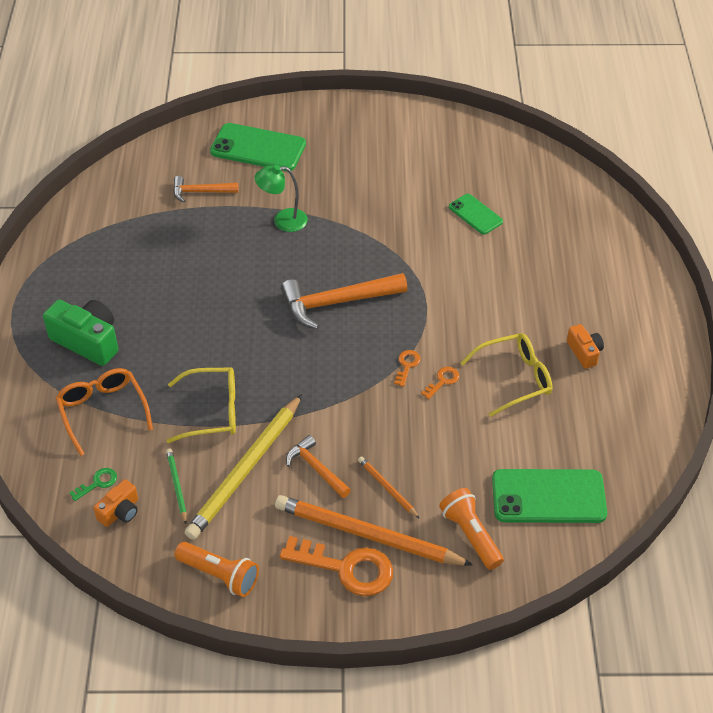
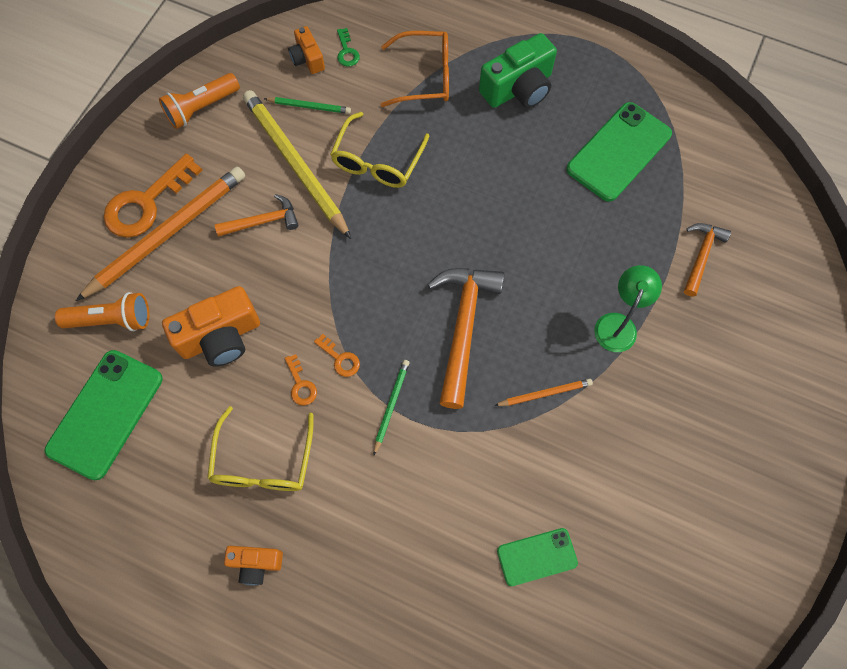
camera: 115 degrees right, 20 degrees up
green phone [210,123,306,171] -> green phone moved to [567,102,672,202]
orange pencil [358,457,420,519] -> orange pencil moved to [494,379,593,406]
none -> orange camera [162,286,260,367]
none -> green pencil [374,360,410,455]

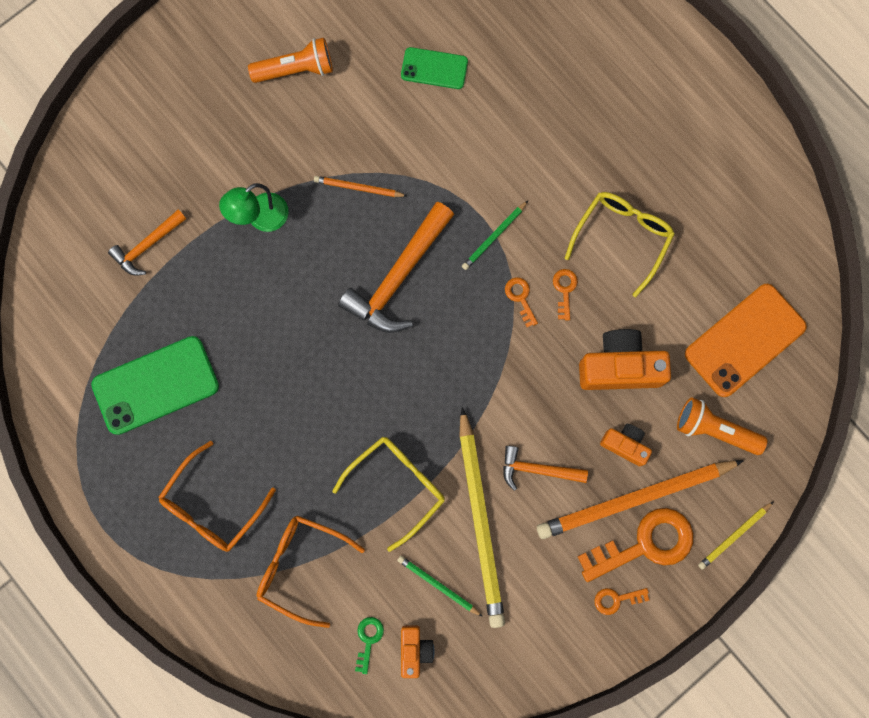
camera: 155 degrees left, 10 degrees up
green phone [45,350,163,480] -> orange phone [685,284,807,397]
orange flashlight [159,73,240,129] -> orange flashlight moved to [248,38,333,83]
orange camera [224,546,283,585] -> orange camera moved to [600,424,652,466]
green camera [479,33,557,108] -> orange glasses [158,441,276,552]
none -> orange key [594,588,649,615]
none -> yellow pencil [698,501,774,570]

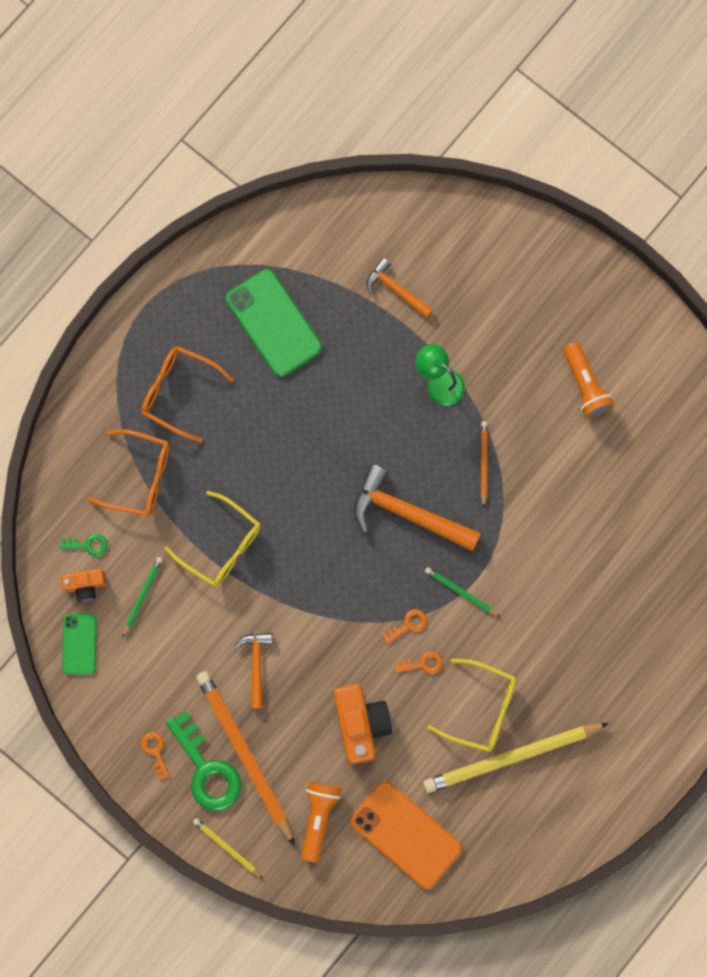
camera: 80 degrees right, 0 degrees up
orange glasses [257,516,365,628] -> orange glasses turned 90 degrees clockwise [87,429,170,516]
green phone [401,47,468,89] -> green phone moved to [62,614,96,675]
yellow pencil [459,407,505,628] -> yellow pencil moved to [423,723,609,793]
orange key [577,508,694,582] -> green key [166,711,242,811]
orange camera [600,424,652,466] -> none

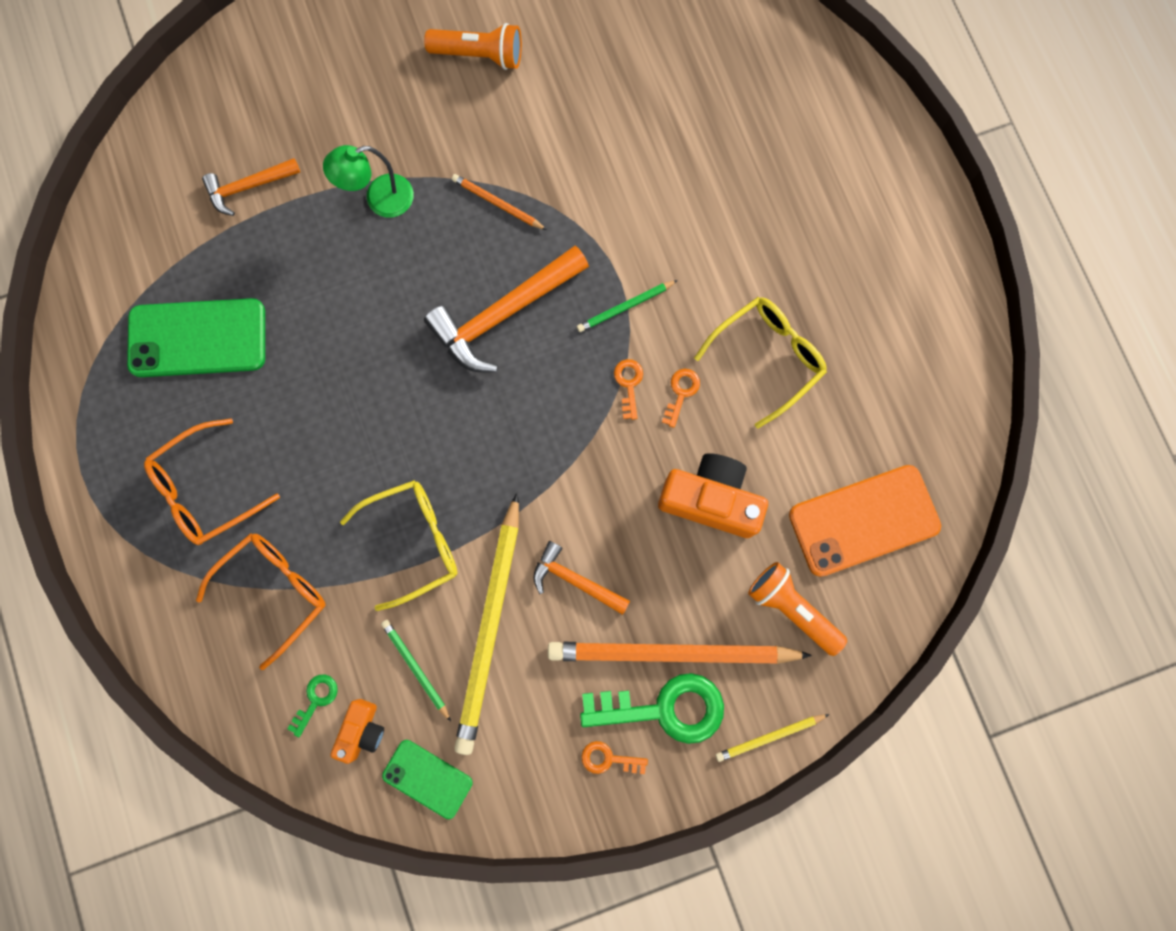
camera: 60 degrees left, 0 degrees up
yellow pencil [423,723,609,793] -> yellow pencil moved to [454,493,519,755]

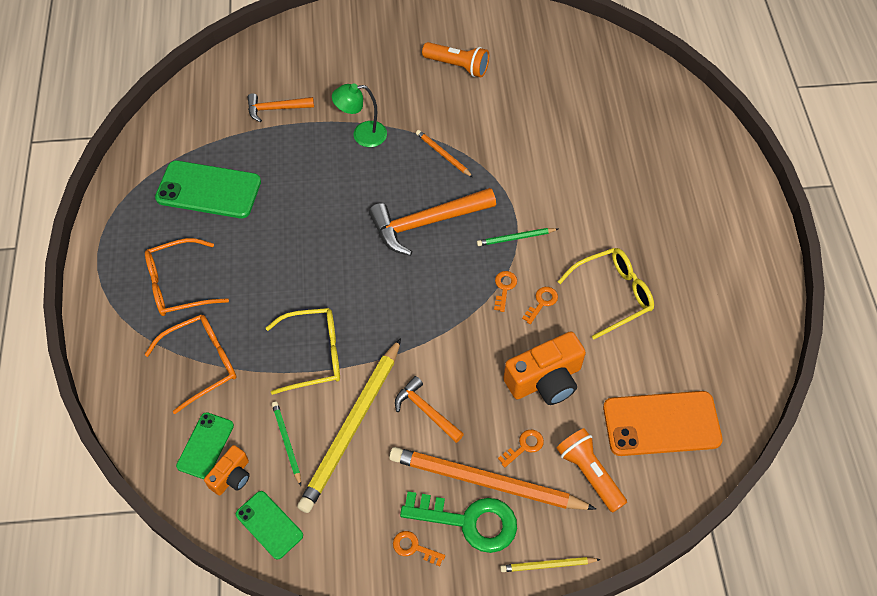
camera: 15 degrees right, 20 degrees down
green key [287,674,338,737] -> green phone [176,412,234,479]
orange camera [658,453,768,538] -> orange camera turned 120 degrees clockwise [503,332,586,405]
none -> orange key [498,430,544,467]

